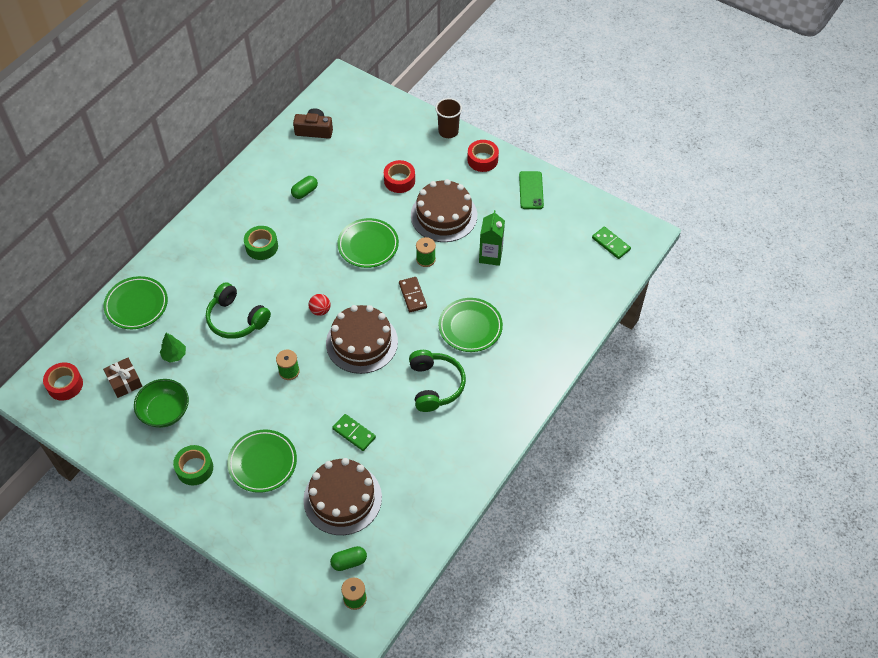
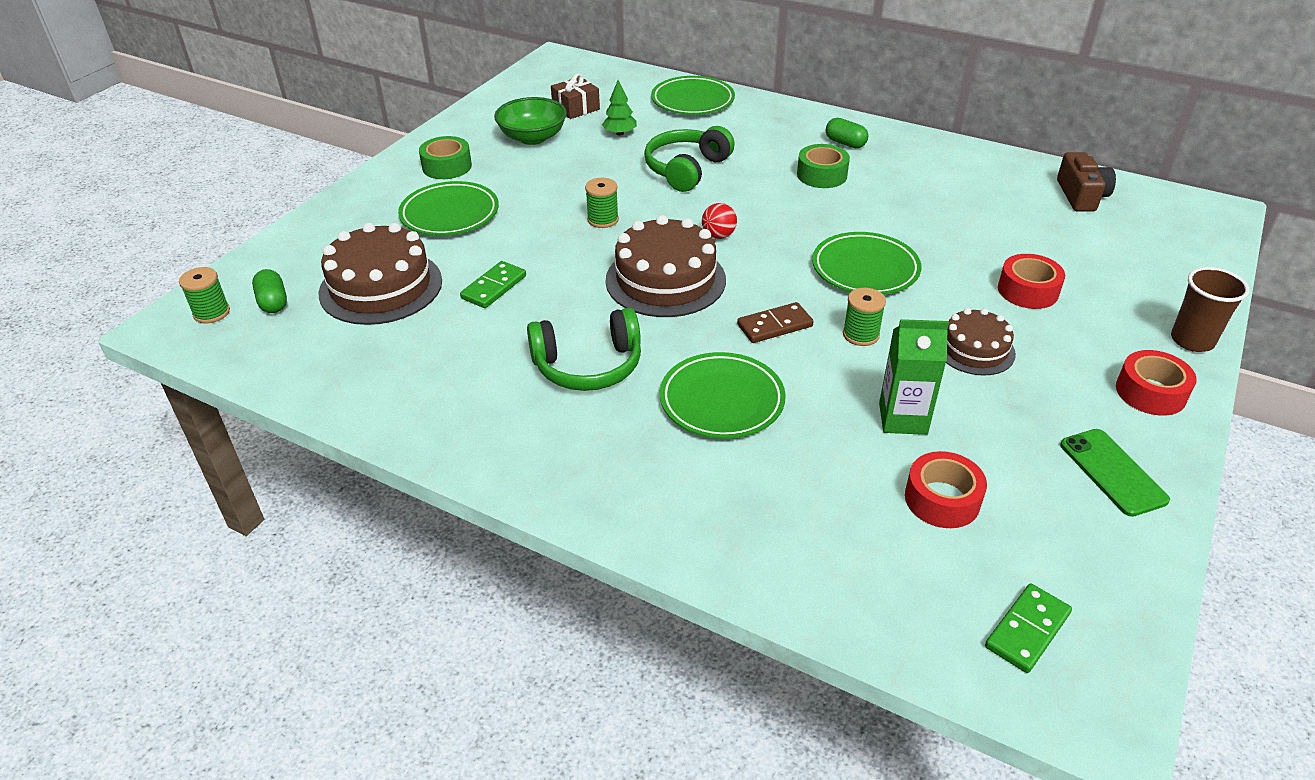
camera: 85 degrees right, 15 degrees down
red tape [43,362,83,400] -> red tape moved to [905,451,987,528]
green capsule [291,176,318,199] -> green capsule moved to [826,118,868,149]
brown cake [411,179,477,242] -> brown cake [946,308,1016,375], size x0.59
green phone [519,171,544,209] -> green phone turned 75 degrees clockwise [1060,429,1170,517]

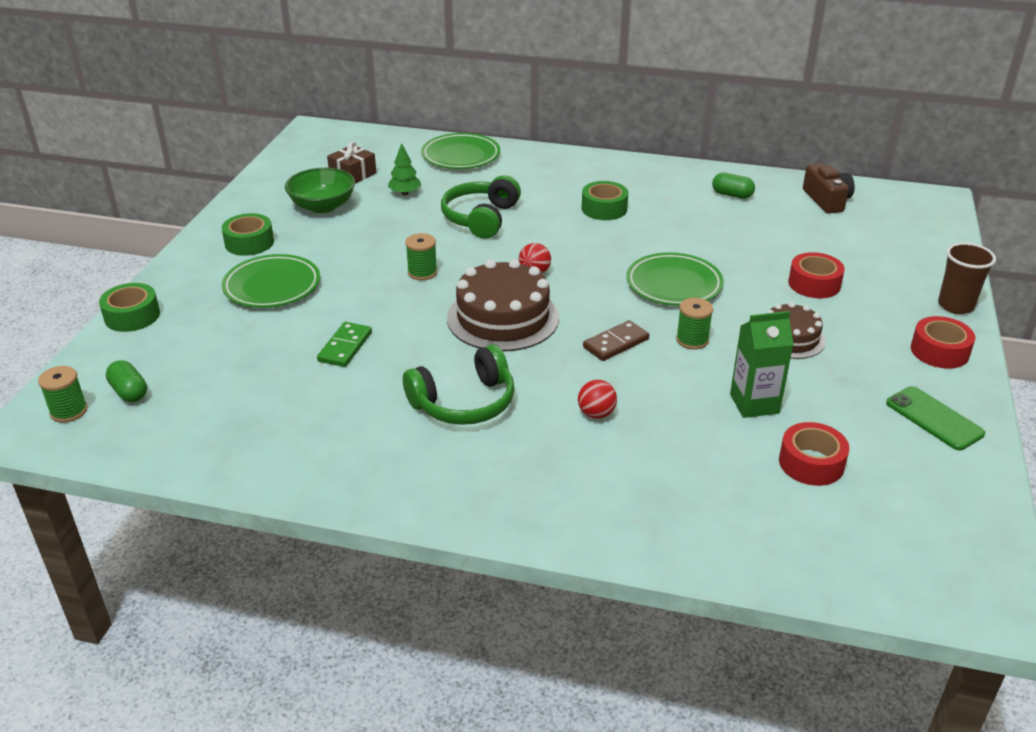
camera: 15 degrees left, 5 degrees down
brown cake [319,223,442,325] -> none
green plate [660,352,786,439] -> red ball [578,380,617,419]
green capsule [826,118,868,149] -> green capsule moved to [712,172,755,199]
green domino [985,584,1072,673] -> none
none -> green tape [99,283,160,332]

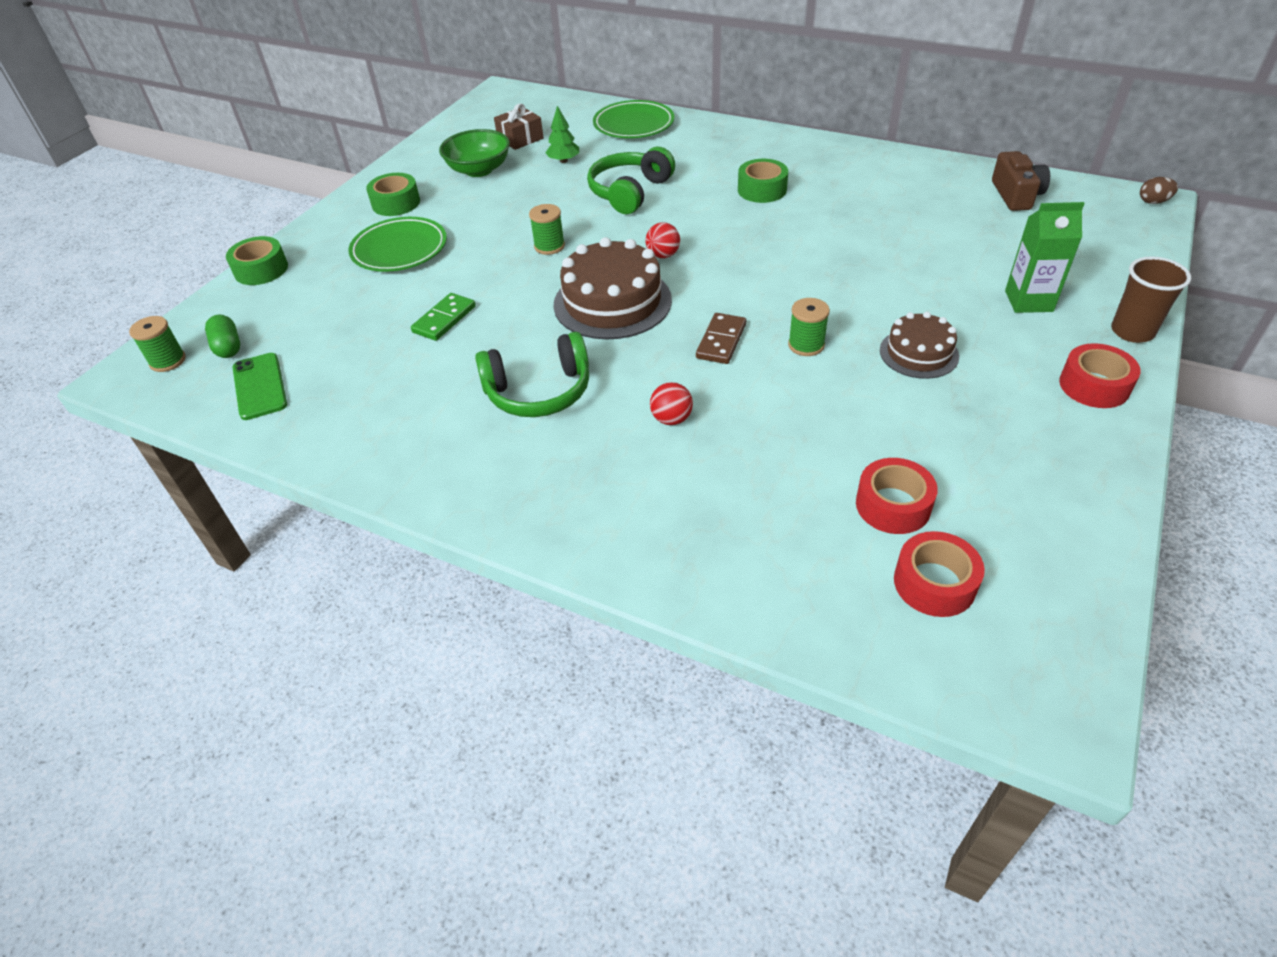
camera: 15 degrees right, 10 degrees up
brown domino [583,320,649,361] -> brown domino turned 45 degrees counterclockwise [696,313,746,364]
green plate [626,252,724,306] -> none
green capsule [712,172,755,199] -> none
green carton [730,311,794,418] -> green carton moved to [1005,202,1085,313]
red tape [788,252,845,298] -> red tape moved to [894,531,985,617]
green phone [886,386,985,450] -> green phone moved to [232,353,287,420]
none -> brown egg [1140,177,1178,204]

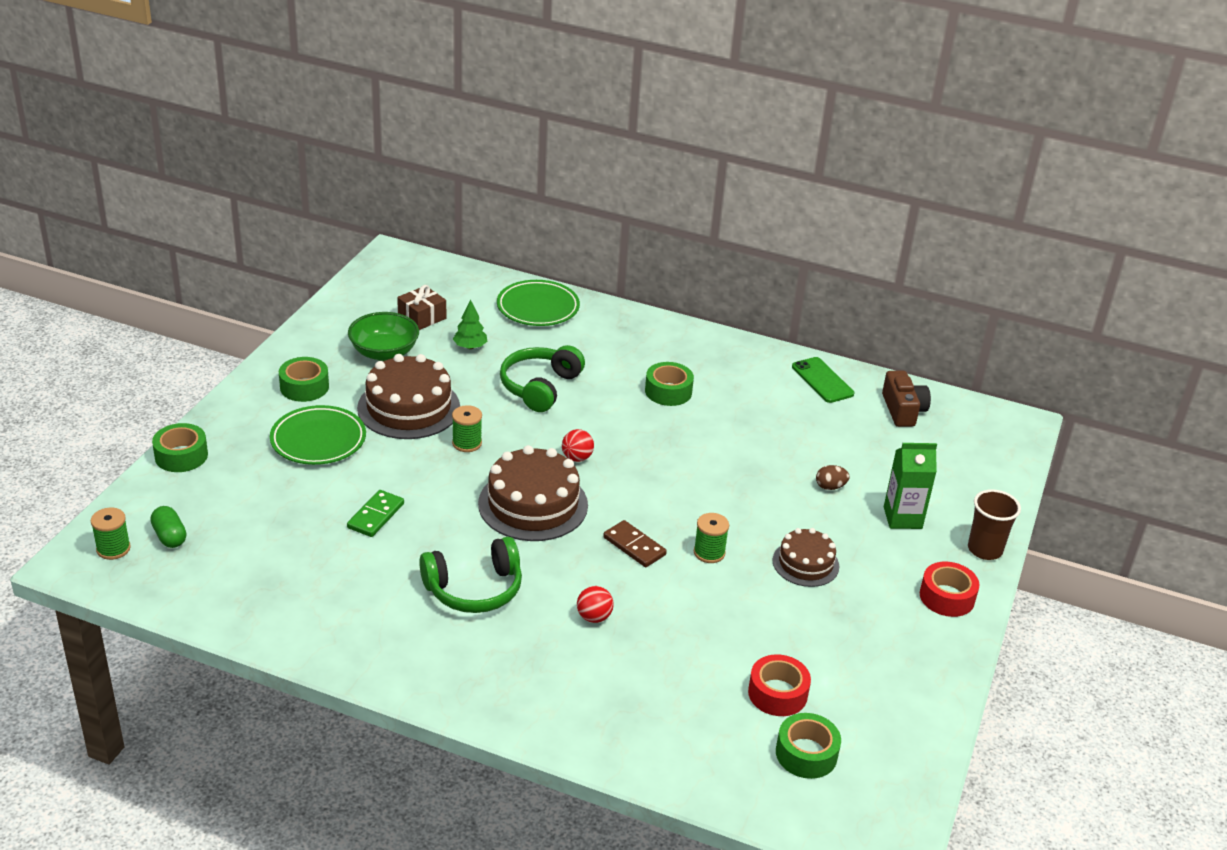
camera: 10 degrees left, 10 degrees down
green phone [232,353,287,420] -> green phone moved to [792,357,854,403]
brown domino [696,313,746,364] -> brown domino turned 60 degrees counterclockwise [603,520,667,567]
red tape [894,531,985,617] -> green tape [776,713,841,779]
brown egg [1140,177,1178,204] -> brown egg moved to [816,465,849,490]
none -> brown cake [357,354,460,439]

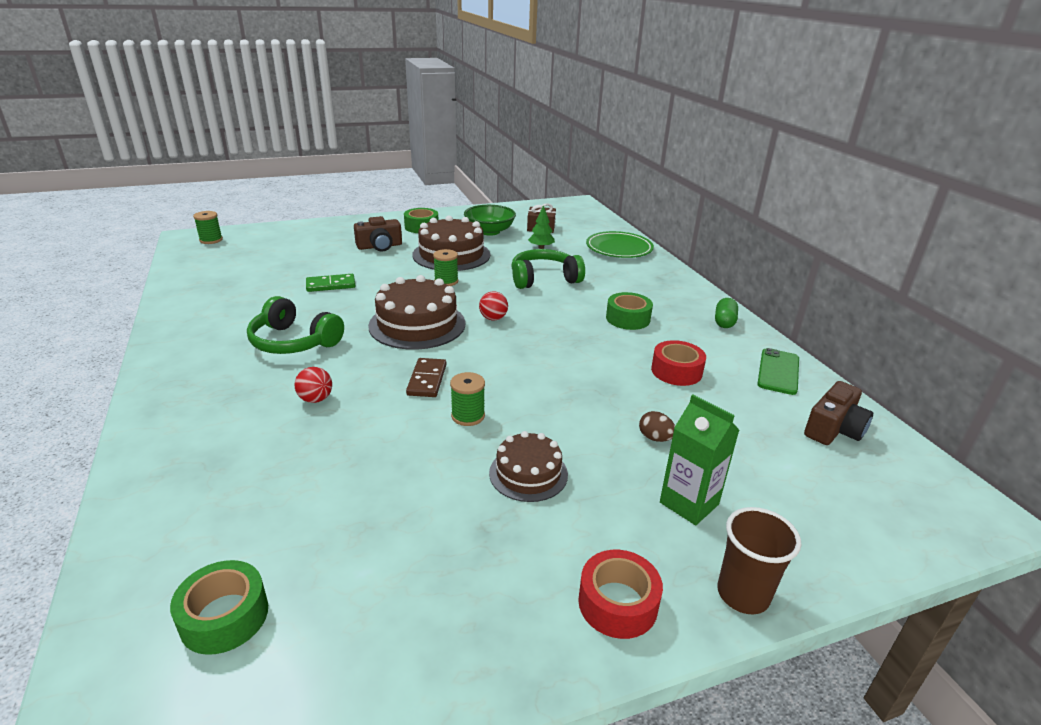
camera: 50 degrees right, 5 degrees down
green capsule [150,506,186,548] -> green capsule moved to [715,298,738,328]
green tape [152,423,208,472] -> none
green plate [270,405,366,465] -> brown camera [354,216,402,251]
red tape [748,654,811,716] -> red tape moved to [651,340,706,386]

